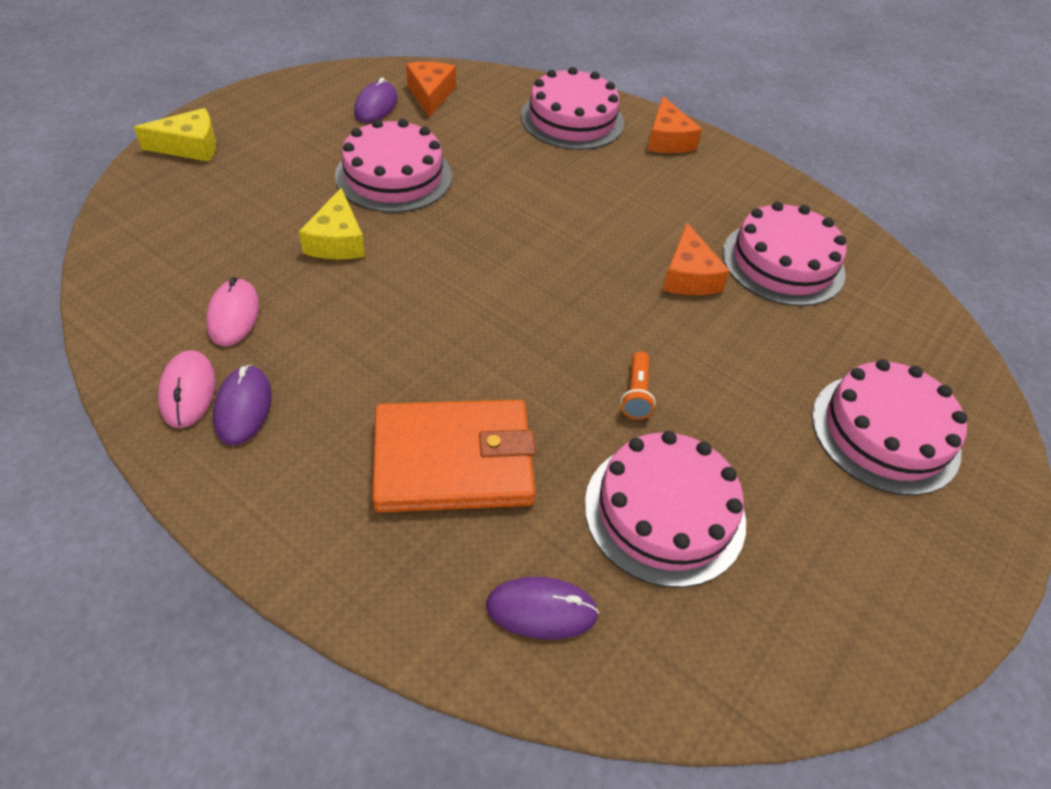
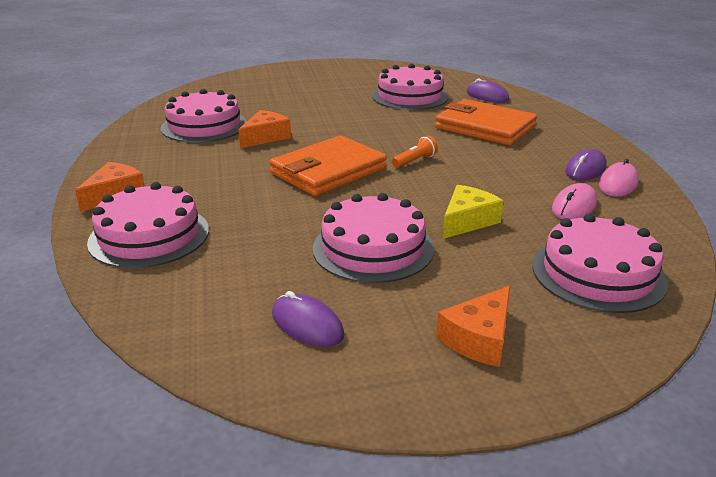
camera: 135 degrees left, 20 degrees down
yellow cheese [134,108,216,162] -> none
purple mouse [354,77,397,123] -> purple mouse turned 75 degrees clockwise [272,291,345,347]
orange cheese [406,62,456,117] -> orange cheese moved to [436,286,510,367]
orange flashlight [621,351,656,420] -> orange flashlight moved to [392,136,438,168]
pink cake [812,359,967,495] -> pink cake moved to [532,214,668,313]
none -> orange wallet [269,136,387,196]

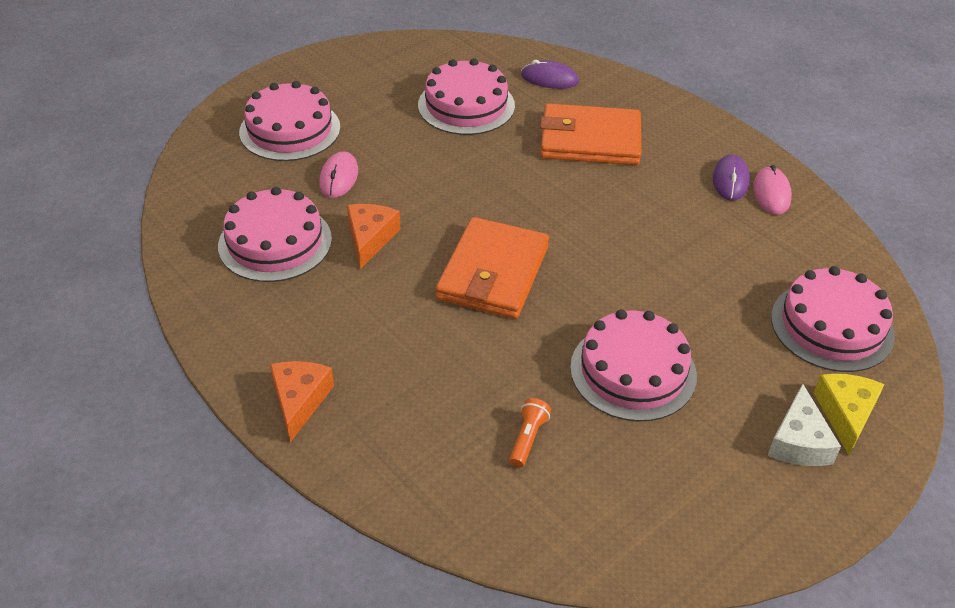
camera: 30 degrees left, 15 degrees up
pink cake [87,182,209,268] -> pink cake moved to [239,81,340,161]
purple mouse [272,291,345,347] -> none
orange flashlight [392,136,438,168] -> orange flashlight moved to [509,398,551,467]
orange cheese [436,286,510,367] -> white cheese [767,383,841,466]
yellow cheese [443,185,504,239] -> yellow cheese moved to [814,374,884,455]
pink mouse [552,183,597,219] -> pink mouse moved to [319,152,358,198]

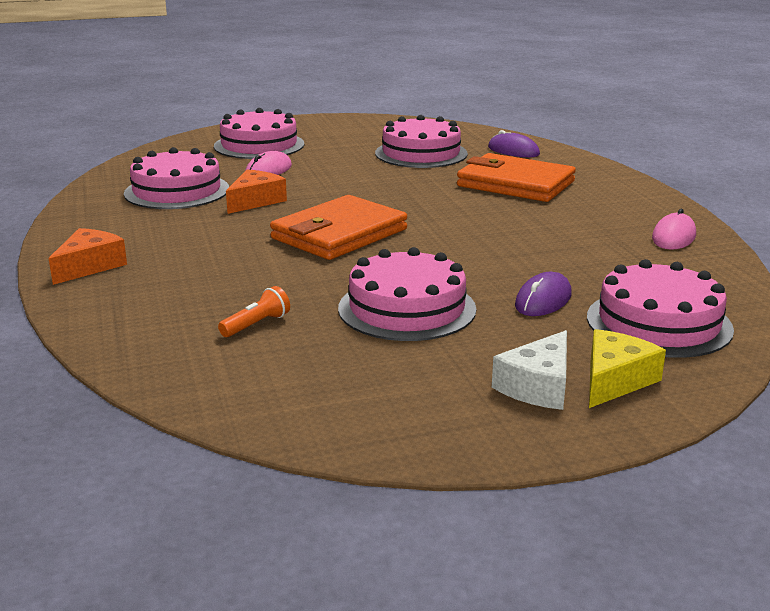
camera: 25 degrees right, 20 degrees down
purple mouse [713,155,750,201] -> purple mouse moved to [515,272,572,316]

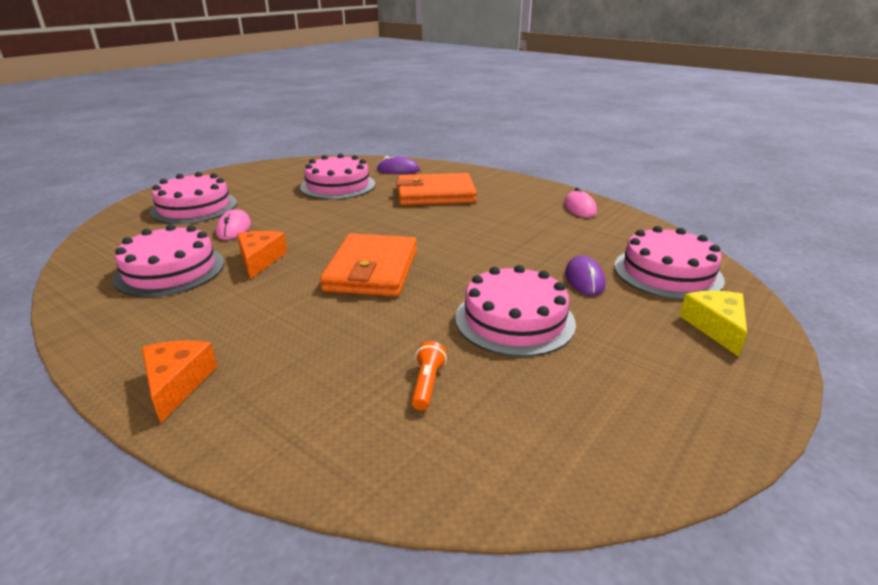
camera: 35 degrees left, 5 degrees up
white cheese [492,330,567,410] -> none

